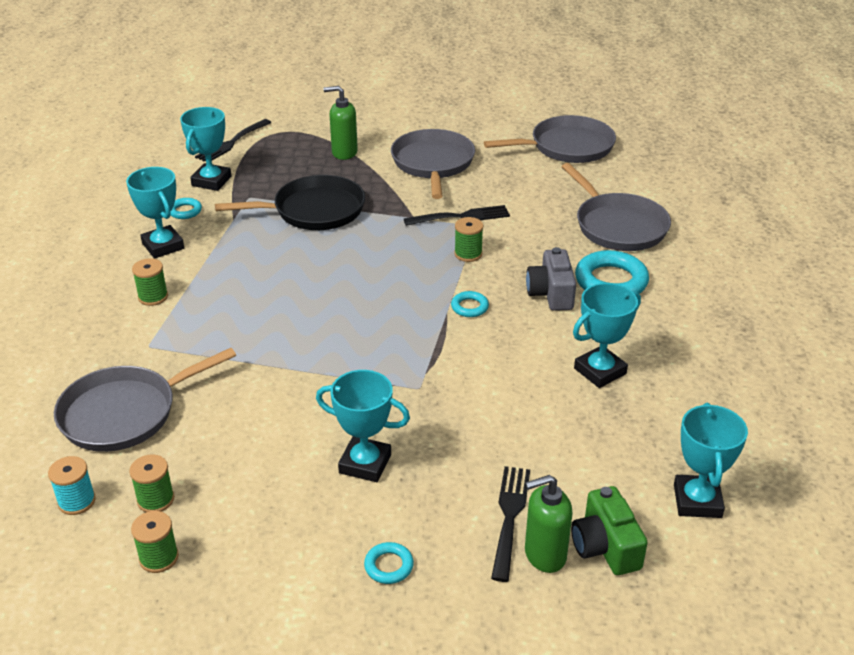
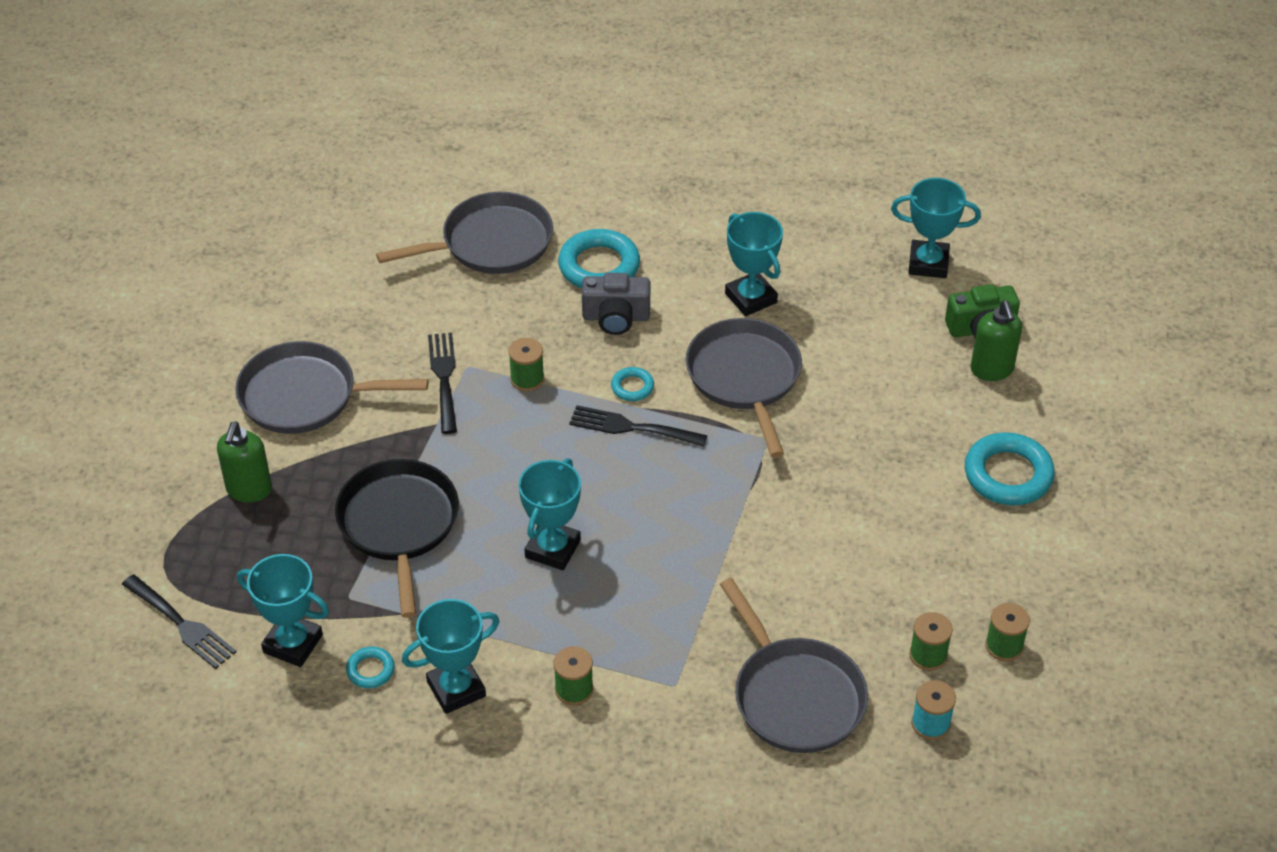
camera: 85 degrees left, 10 degrees up
turquoise trophy [316,370,410,482] -> turquoise trophy moved to [518,458,581,570]
turquoise ring [364,542,414,584] -> turquoise ring [965,432,1055,505], size x1.99
grey pan [484,115,616,163] -> grey pan moved to [686,318,802,457]
black fork [491,466,530,582] -> black fork moved to [569,405,708,447]

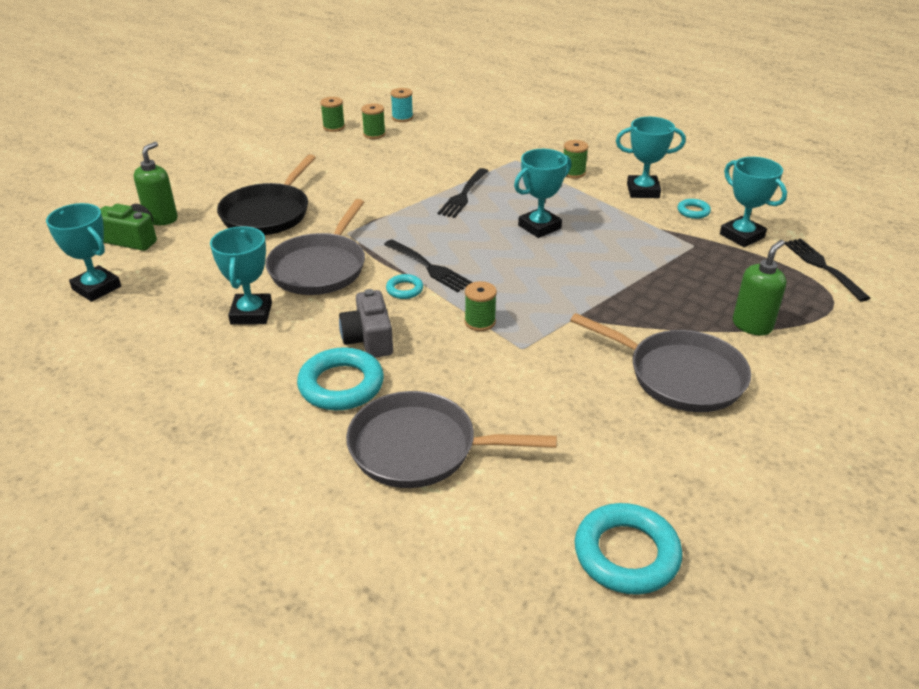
camera: 150 degrees left, 10 degrees down
black pan [335,459,459,618] -> black pan moved to [217,154,316,235]
black fork [428,333,457,434] -> black fork moved to [438,168,488,218]
grey camera [582,273,650,335] -> grey camera turned 135 degrees counterclockwise [339,289,393,358]
grey pan [720,578,868,753] -> none
turquoise ring [965,432,1055,505] -> turquoise ring moved to [575,503,682,595]

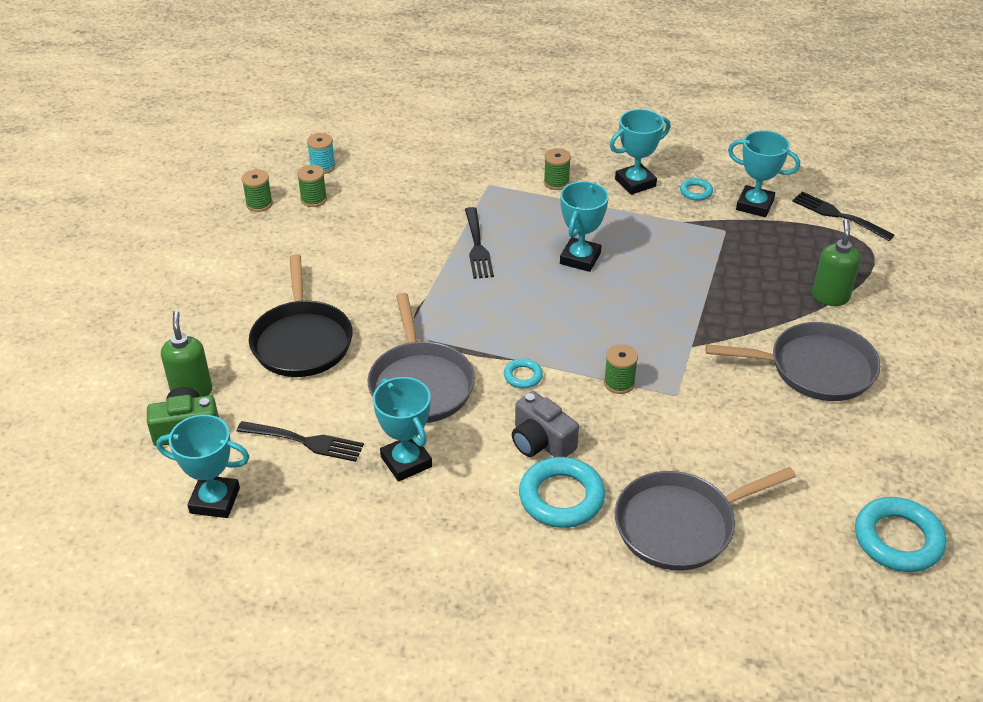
camera: 30 degrees left, 5 degrees up
black fork [384,239,473,292] -> black fork moved to [237,421,364,462]

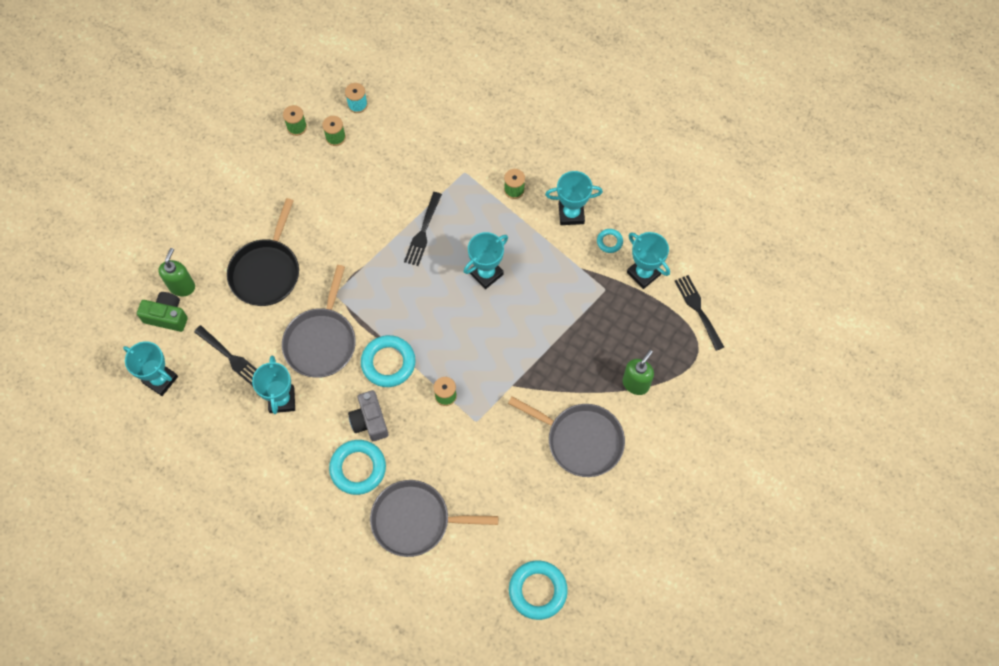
camera: 25 degrees right, 25 degrees up
turquoise ring [504,359,543,388] -> turquoise ring [361,335,416,387], size x1.99

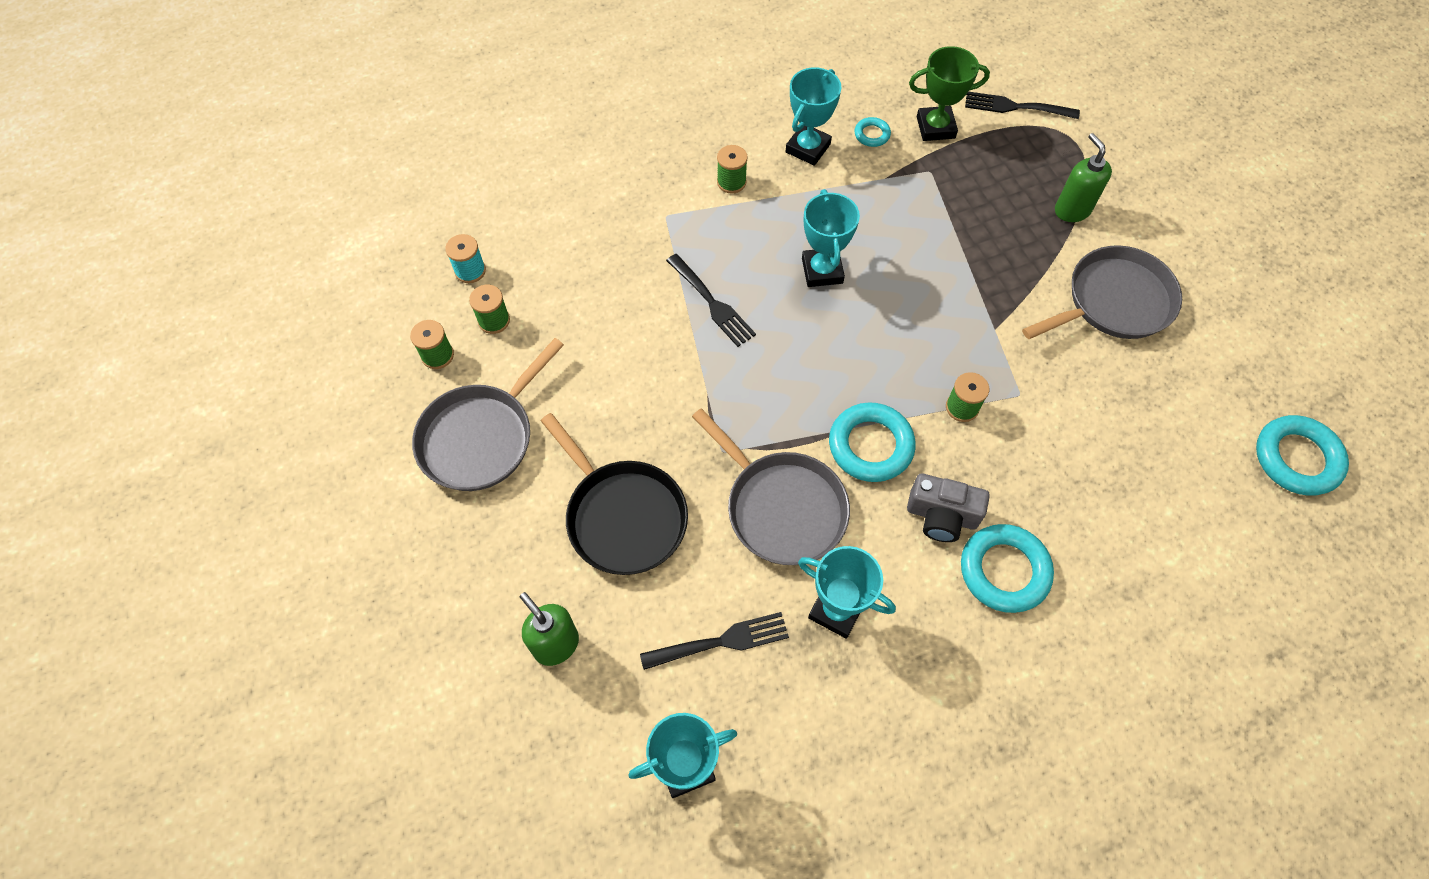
camera: 55 degrees left, 5 degrees down
green camera [137,292,188,332] -> none
grey pan [370,480,498,557] -> grey pan moved to [412,338,564,491]
turquoise trophy [627,232,670,289] -> green trophy [909,46,990,141]

